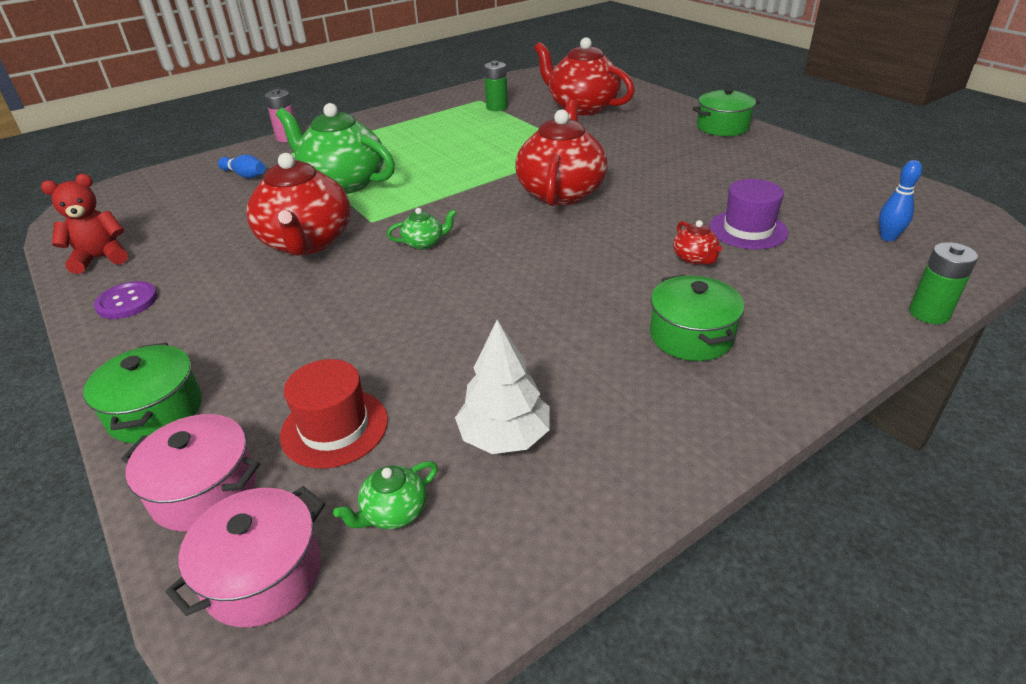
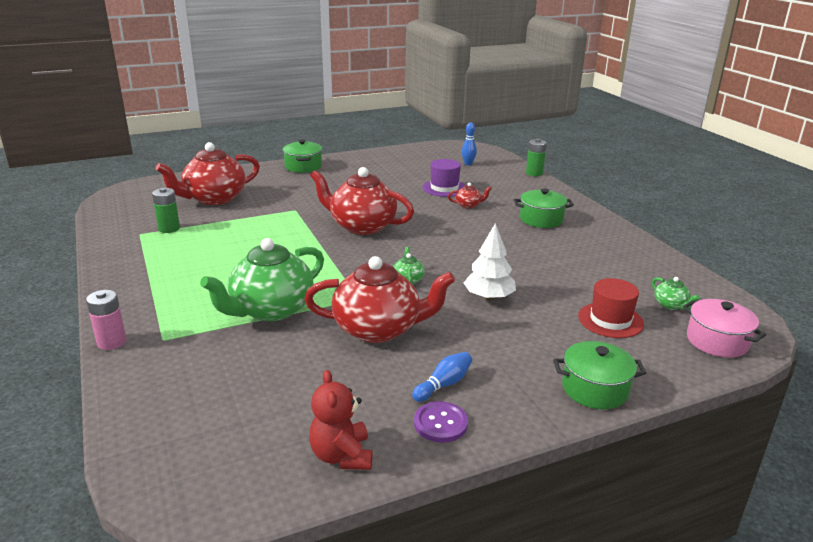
camera: 80 degrees left, 10 degrees down
pink pot [121,414,260,532] -> none
blue bowling pin [218,154,266,179] -> blue bowling pin moved to [412,352,472,402]
white tree [455,320,550,454] -> white tree moved to [464,223,516,300]

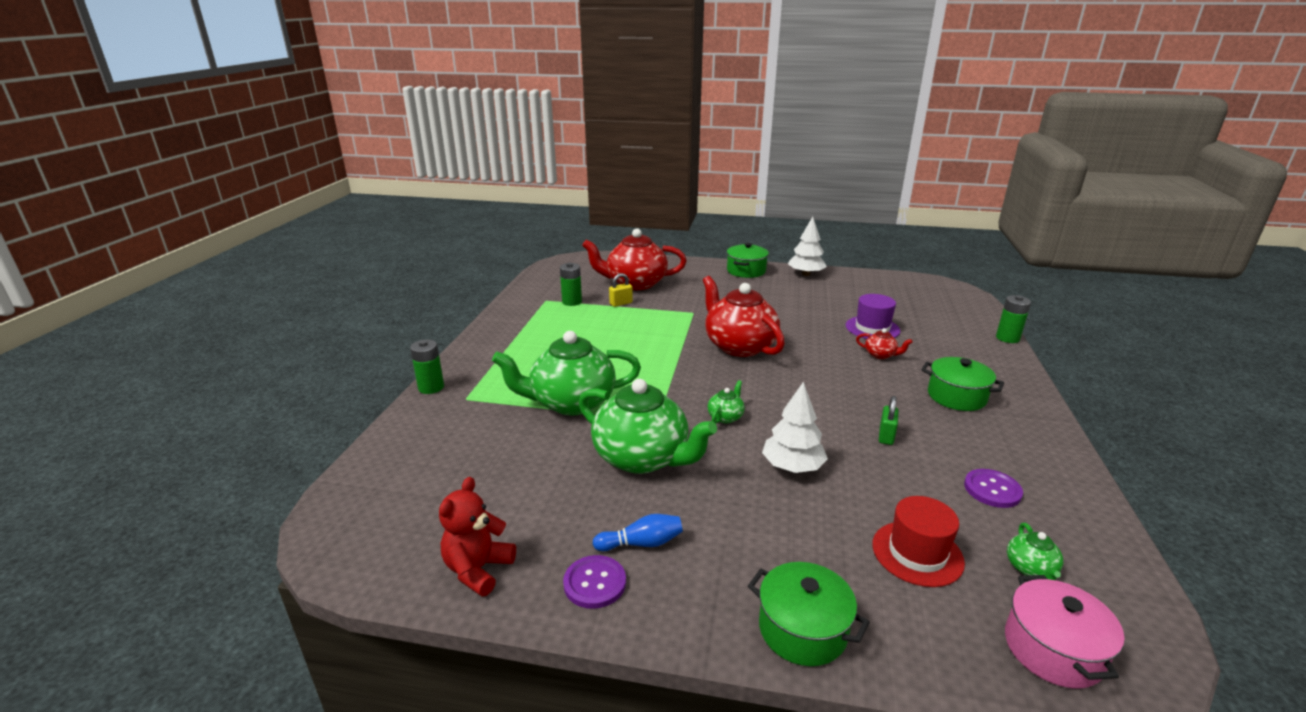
camera: 35 degrees right, 0 degrees up
pink battery [86,290,126,350] -> green battery [410,339,444,394]
red teapot [304,256,455,343] -> green teapot [579,379,717,474]
blue bowling pin [462,123,477,165] -> none
none -> yellow padlock [609,273,633,307]
none -> white tree [788,217,827,276]
none -> green padlock [879,396,899,445]
none -> purple button [964,469,1023,508]

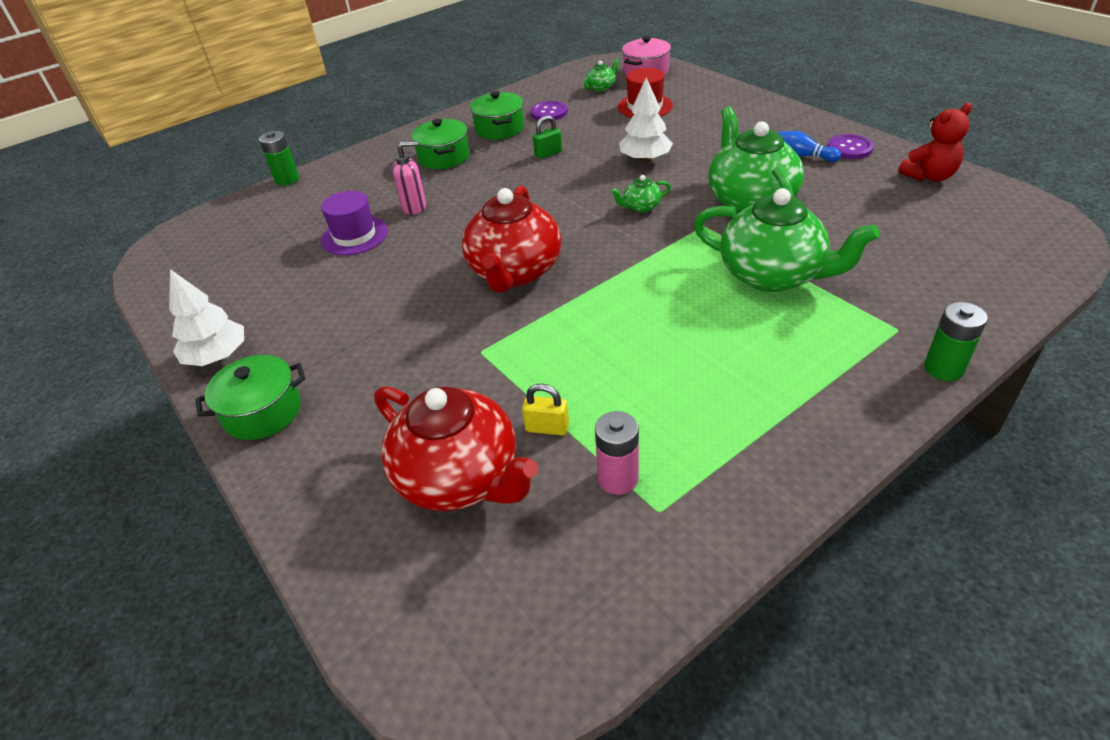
camera: 135 degrees left, 15 degrees up
green battery [560,263,582,306] -> pink battery [595,411,639,495]
green pot [748,562,870,666] -> green pot moved to [470,91,524,140]
red teapot [856,328,913,359] -> pink soap dispenser [392,141,426,215]

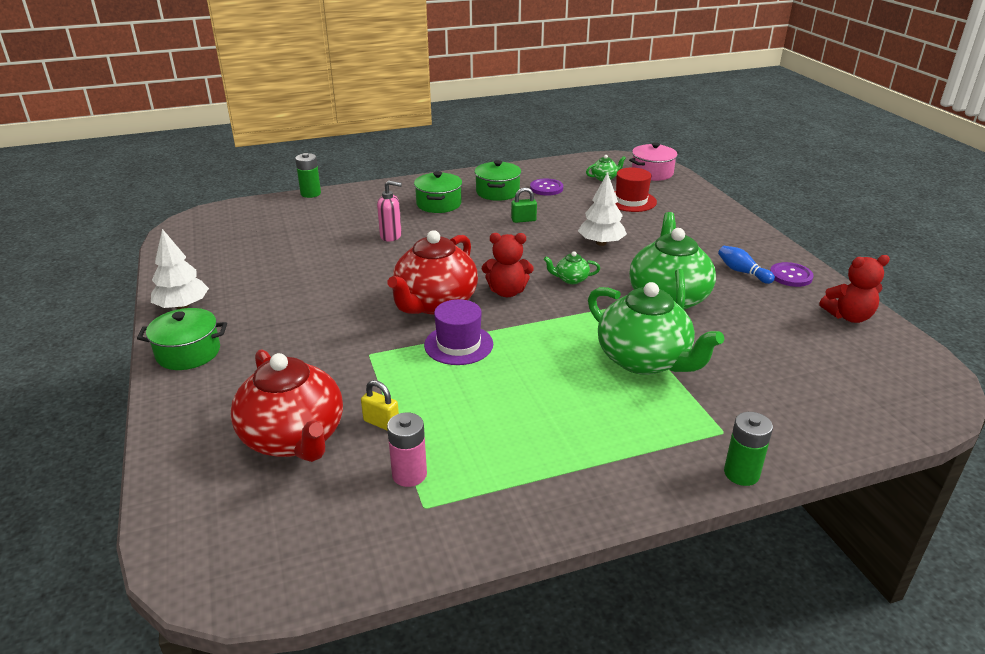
camera: 15 degrees right, 10 degrees down
purple hat [321,191,388,255] -> purple hat moved to [424,299,493,365]
none -> red teddy bear [482,233,534,297]

